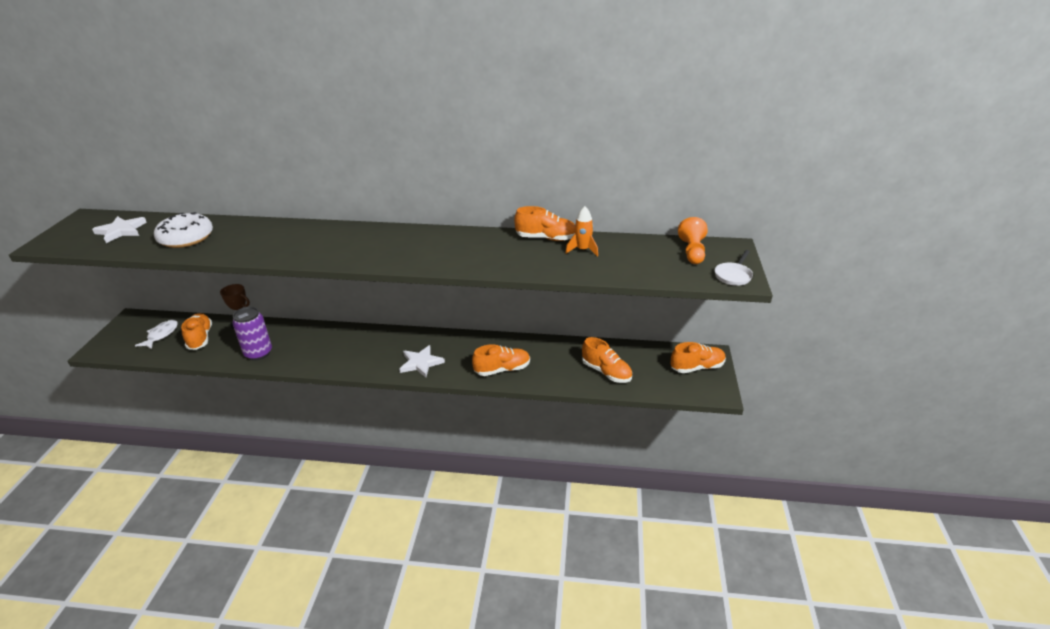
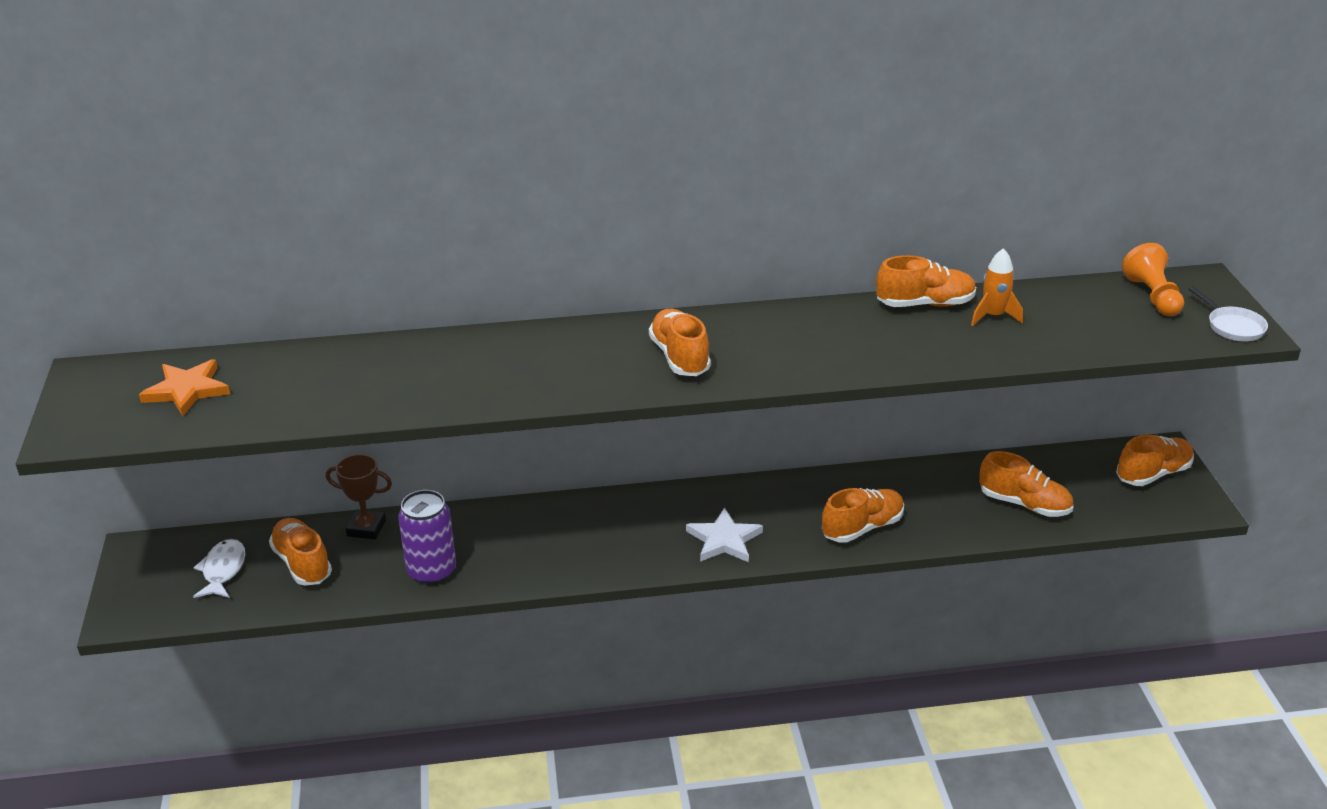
camera: 15 degrees left, 0 degrees up
white star [92,216,147,243] -> orange star [139,359,230,417]
white donut [154,212,213,248] -> none
white pan [715,250,753,286] -> white pan turned 45 degrees counterclockwise [1188,286,1268,341]
none -> orange shoe [649,309,711,376]

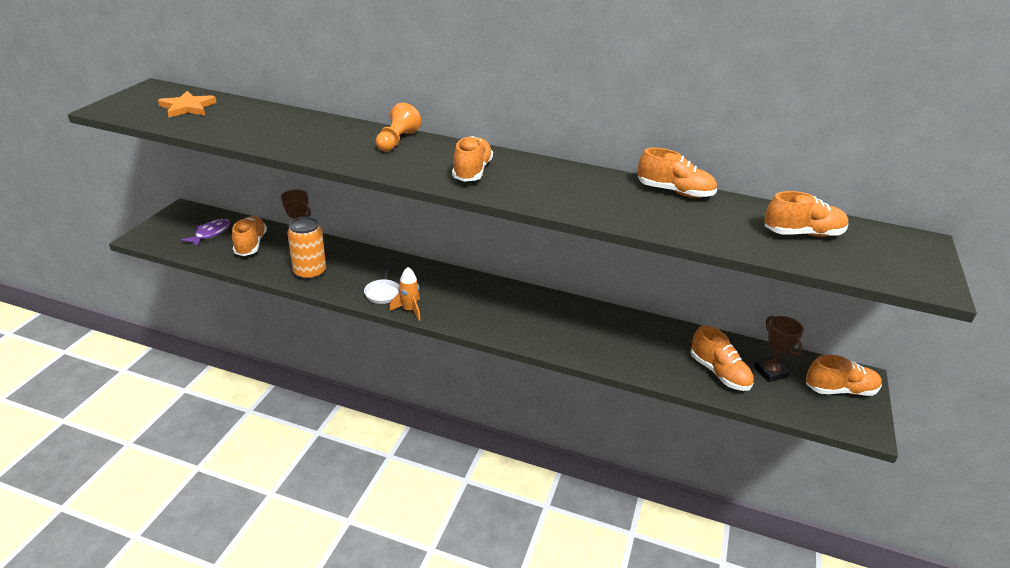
camera: 25 degrees right, 0 degrees up
white fish [193,539,245,598] -> purple fish [181,218,231,247]
purple can [398,490,456,585] -> orange can [287,217,326,281]
white star [686,507,763,562] -> none
orange shoe [822,488,904,543] -> orange shoe moved to [764,191,848,237]
orange rocket [971,248,1023,326] -> orange rocket moved to [389,267,420,321]
orange pawn [1122,243,1184,316] -> orange pawn moved to [376,103,421,152]
white pan [1188,286,1268,341] -> white pan moved to [364,263,399,304]
none -> brown trophy [754,316,804,382]

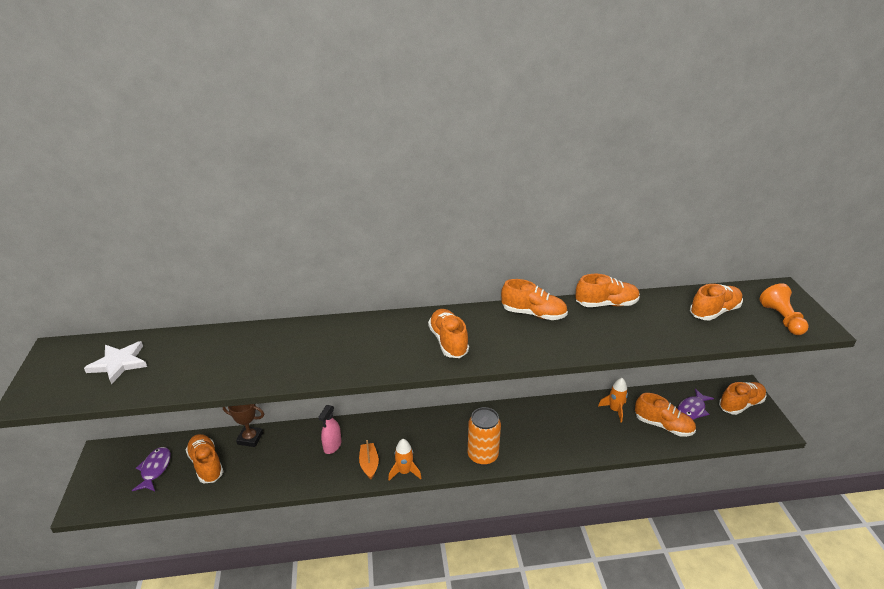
camera: 25 degrees left, 0 degrees up
orange star [158,91,217,118] -> white star [84,341,147,384]
orange can [287,217,326,281] -> orange can moved to [468,407,501,466]
white pan [364,263,399,304] -> orange boat [359,440,379,479]
orange pawn [376,103,421,152] -> orange pawn moved to [760,283,809,335]
brown trophy [754,316,804,382] -> purple fish [678,389,714,420]
none -> pink spray bottle [318,405,341,454]
none -> orange shoe [501,279,568,320]
none -> orange rocket [598,378,628,422]

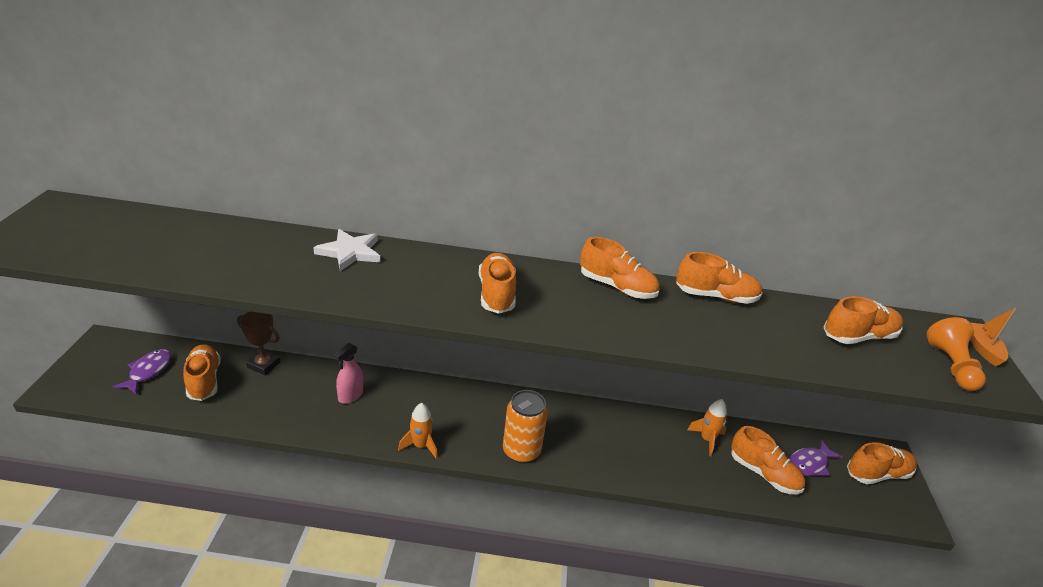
camera: 10 degrees right, 0 degrees up
white star [84,341,147,384] -> white star moved to [313,229,381,271]
orange boat [359,440,379,479] -> orange boat moved to [971,308,1017,366]

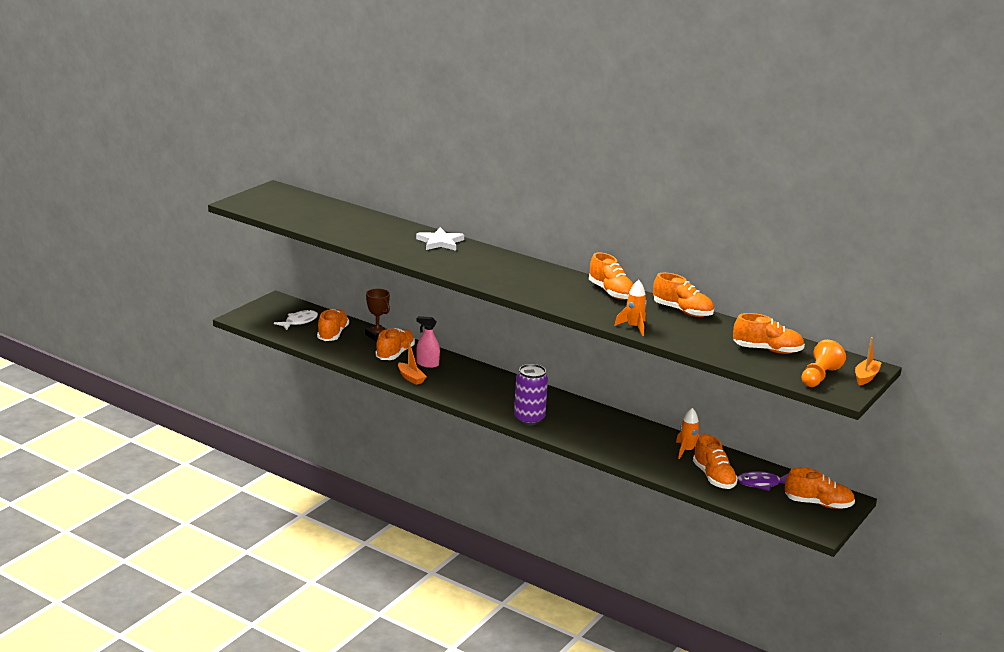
camera: 30 degrees right, 10 degrees down
purple fish [112,349,171,394] -> white fish [274,309,318,330]
pink spray bottle [334,343,363,404] -> pink spray bottle turned 45 degrees clockwise [416,316,440,368]
orange rocket [398,403,438,459] -> orange rocket moved to [614,280,647,336]
orange shoe [479,253,516,314] -> orange shoe moved to [376,328,415,360]
orange can [503,390,548,464] -> purple can [514,364,548,426]
none -> orange boat [398,342,427,385]

